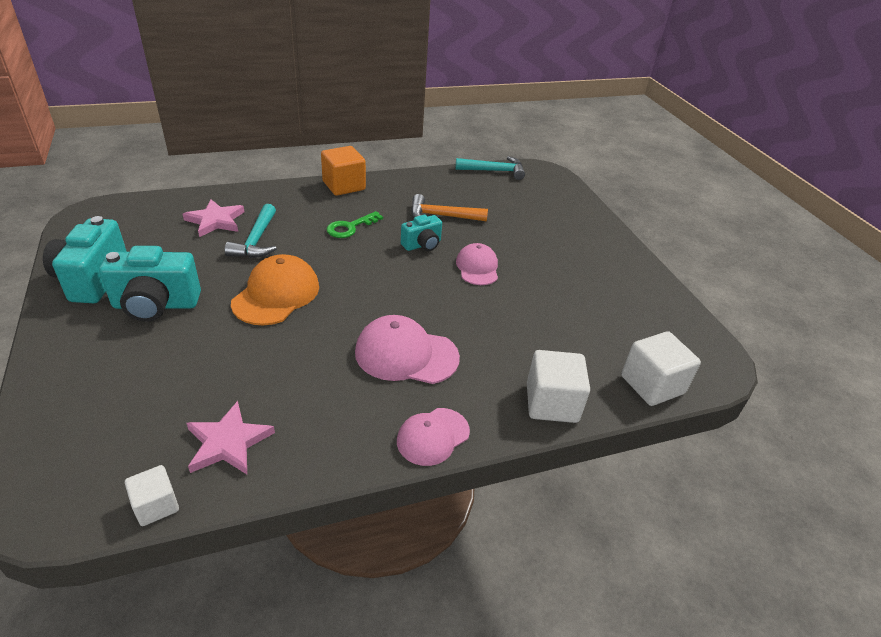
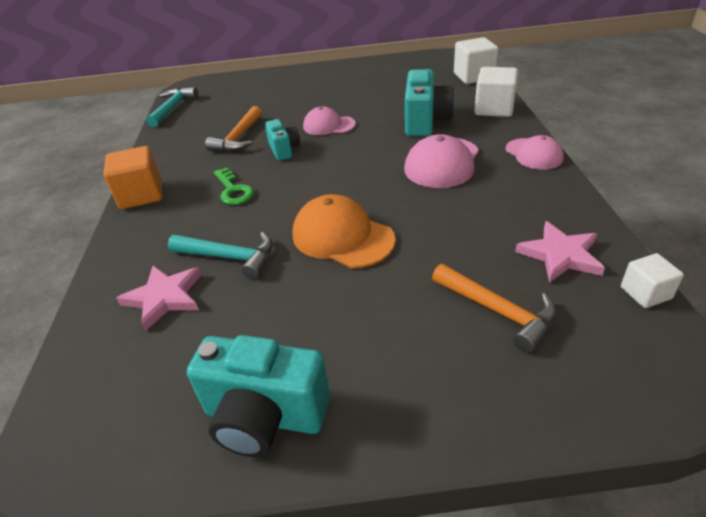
camera: 70 degrees left, 0 degrees up
turquoise camera [99,246,201,322] -> turquoise camera moved to [405,69,455,136]
none -> orange hammer [432,264,556,353]

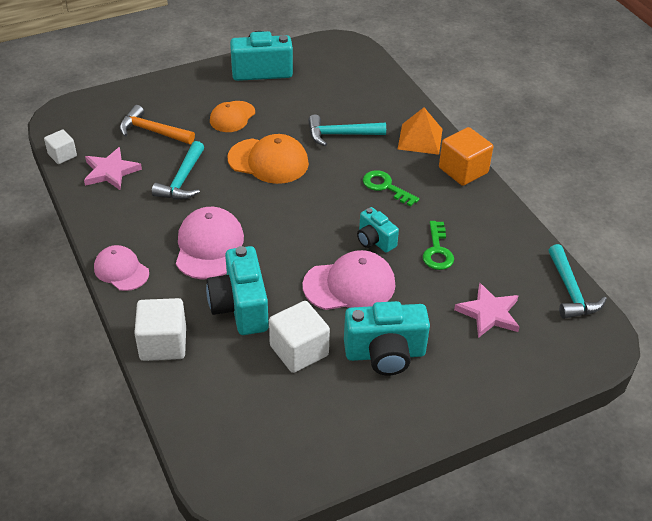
camera: 155 degrees right, 5 degrees up
pink star [116,266,202,331] -> pink star moved to [454,283,520,338]
orange hammer [205,106,262,152] -> green key [423,221,454,270]
pink cap [303,106,355,135] -> pink cap [303,250,395,310], size x1.53
white cube [454,37,498,84] -> white cube moved to [269,301,330,373]
none -> turquoise hammer [152,141,204,200]
none -> orange cap [210,101,255,132]
none -> turquoise camera [344,301,430,376]
none -> orange pyramid [398,108,443,155]

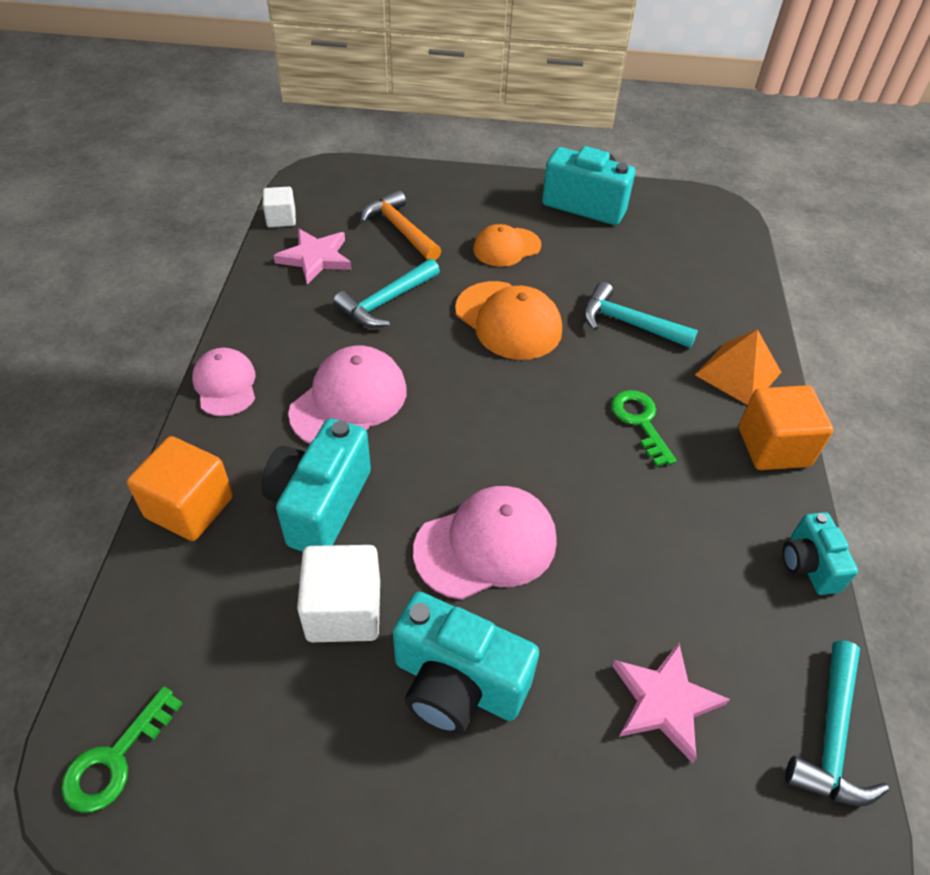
camera: 30 degrees right, 5 degrees up
white cube [134,298,186,361] -> orange cube [127,436,233,541]
pink cap [303,250,395,310] -> pink cap turned 45 degrees counterclockwise [413,486,557,600]
turquoise camera [357,207,399,253] -> turquoise camera moved to [783,512,858,595]
green key [423,221,454,270] -> green key moved to [61,687,183,813]

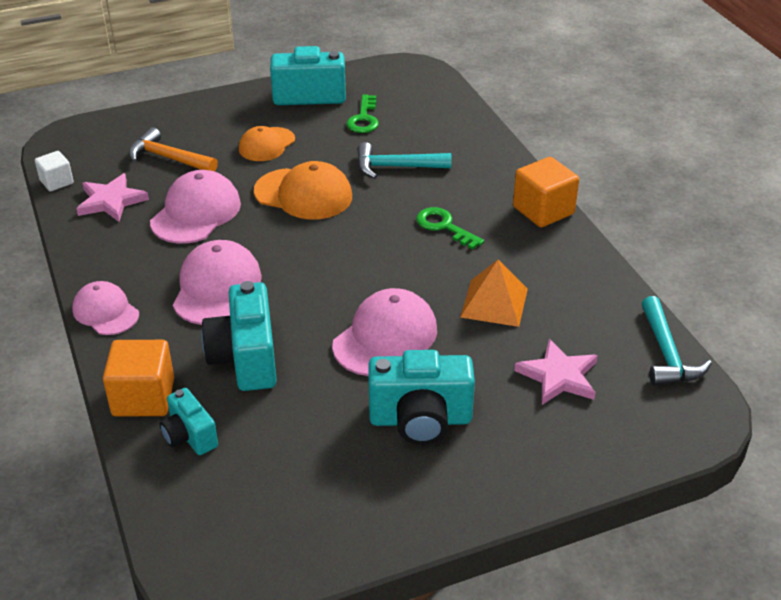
camera: 25 degrees left, 10 degrees down
green key [61,687,183,813] -> green key moved to [346,94,379,133]
white cube [297,545,380,642] -> none
turquoise hammer [333,258,440,328] -> pink cap [150,170,241,244]
orange pyramid [695,329,781,405] -> orange pyramid moved to [460,260,528,327]
turquoise camera [783,512,858,595] -> turquoise camera moved to [160,388,218,455]

